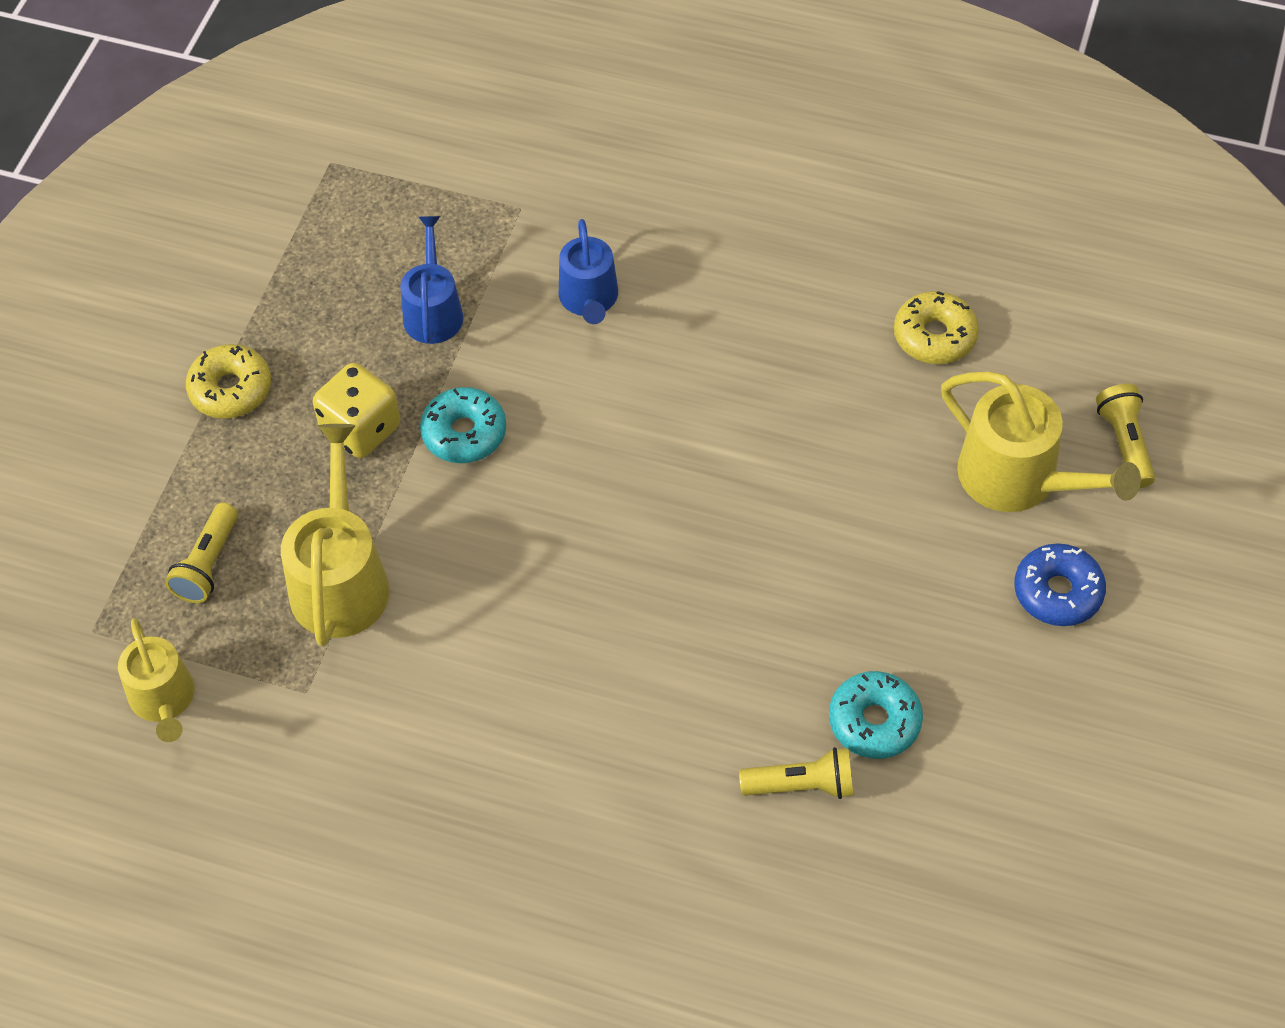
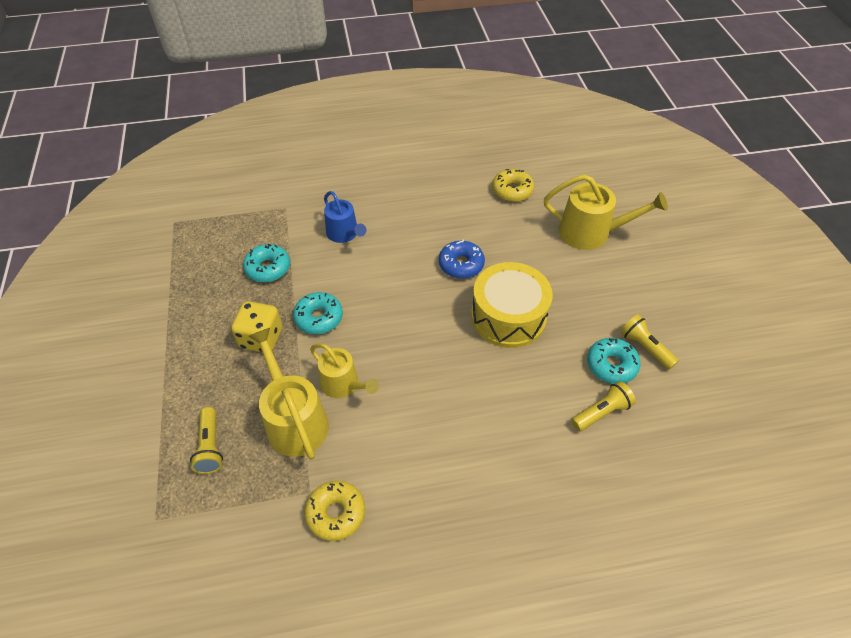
camera: 30 degrees left, 5 degrees down
yellow watering can [118,618,195,742] -> yellow watering can moved to [310,344,379,398]
yellow donut [186,344,271,419] -> yellow donut moved to [304,481,365,541]
blue watering can [400,216,463,344] -> turquoise donut [243,244,290,283]
blue donut [1014,543,1106,626] -> blue donut moved to [439,240,485,279]
yellow flashlight [1096,384,1155,488] -> yellow flashlight moved to [620,314,679,370]
none -> yellow drum [471,262,553,348]

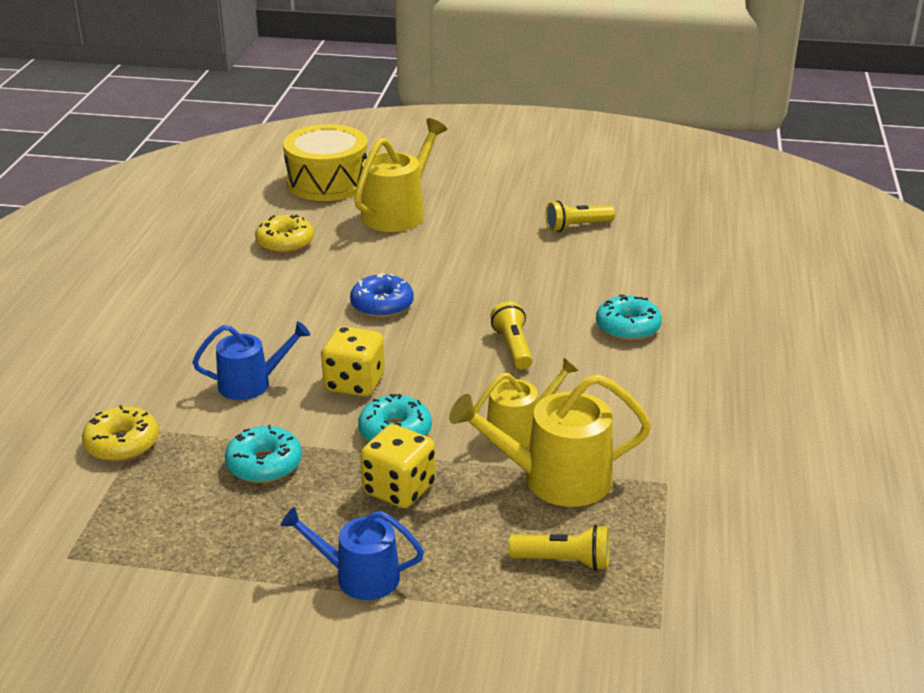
camera: 70 degrees left, 20 degrees down
yellow donut [304,481,365,541] -> yellow donut moved to [82,405,159,462]
yellow drum [471,262,553,348] -> yellow drum moved to [283,124,367,201]
yellow flashlight [571,381,636,431] -> yellow flashlight moved to [490,301,533,370]
turquoise donut [587,338,640,384] -> turquoise donut moved to [596,295,662,341]
none -> blue watering can [281,507,424,600]
none -> yellow dice [321,326,385,397]

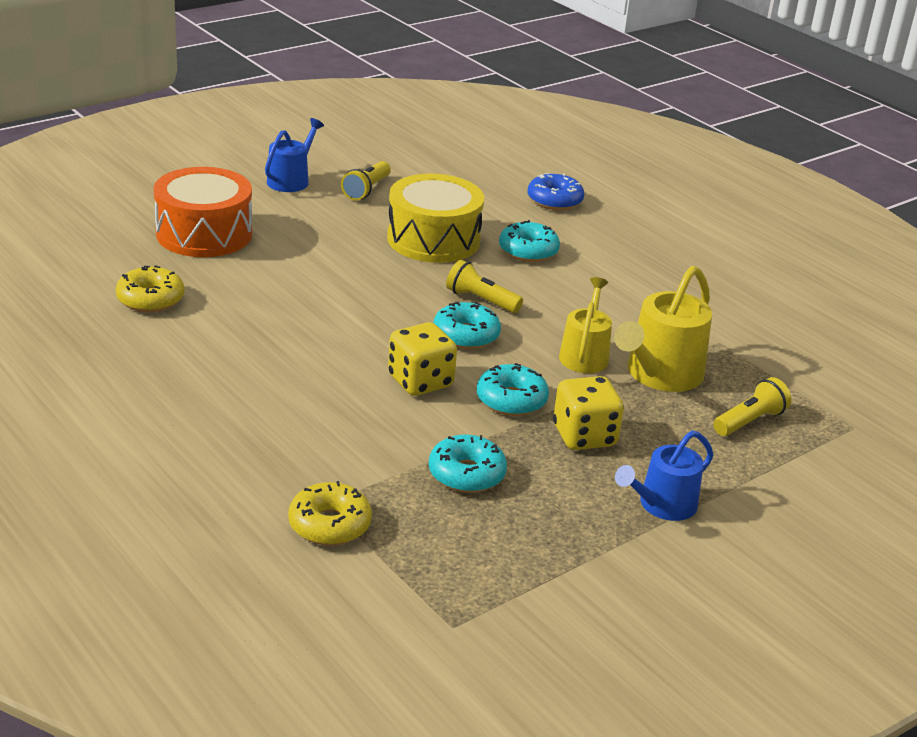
camera: 50 degrees left, 0 degrees up
blue watering can [192,321,310,400] -> blue watering can moved to [265,118,324,192]
yellow drum [283,124,367,201] -> yellow drum moved to [387,174,484,263]
blue donut [350,273,414,318] -> blue donut moved to [528,173,584,210]
yellow watering can [354,118,447,232] -> orange drum [154,167,252,257]
none -> turquoise donut [434,301,501,349]

